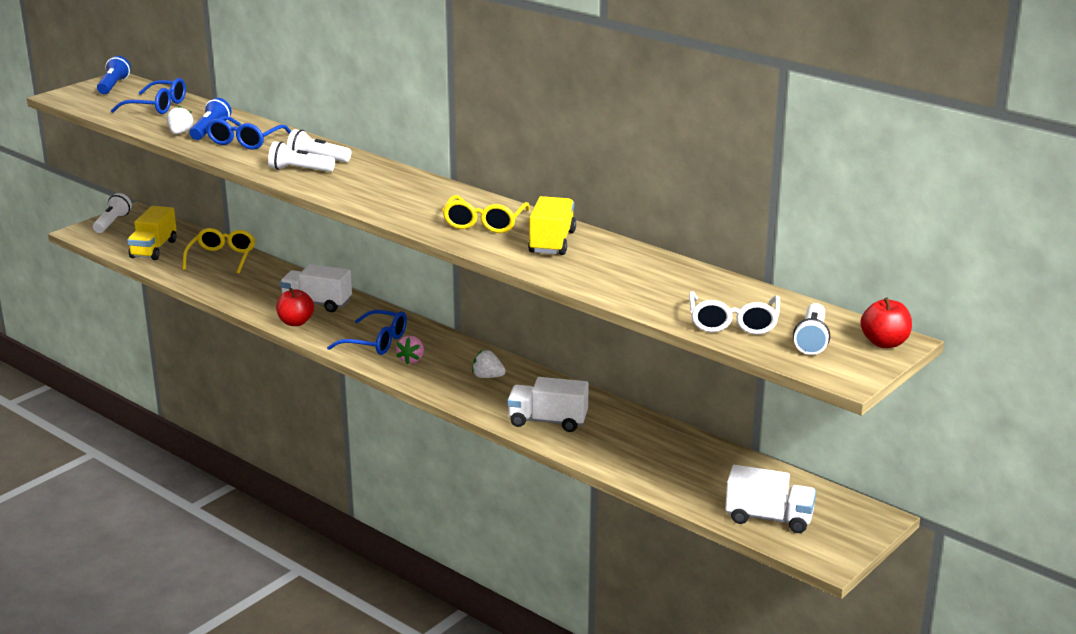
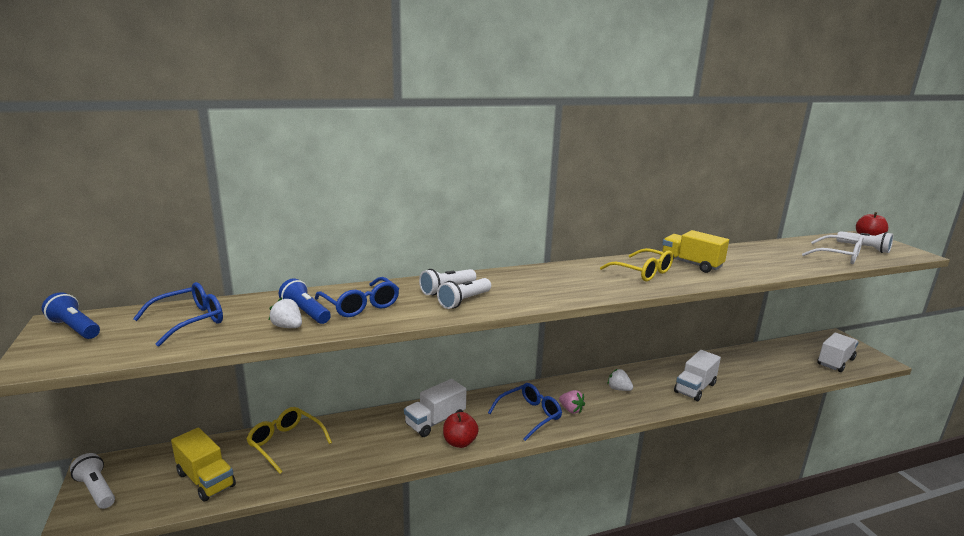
camera: 60 degrees left, 5 degrees down
white strawberry [472,350,506,378] -> white strawberry turned 75 degrees clockwise [608,369,633,391]

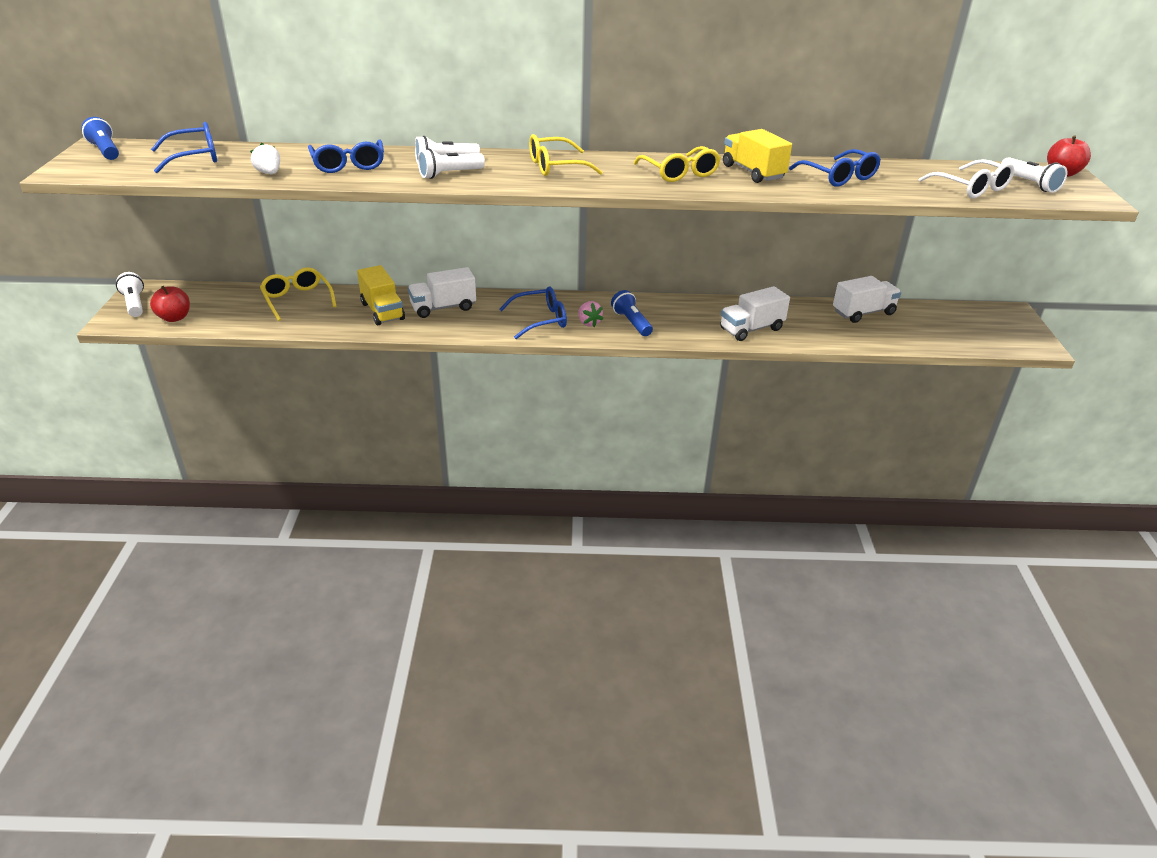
camera: 20 degrees right, 15 degrees up
yellow truck [171,428,236,502] -> yellow truck moved to [357,265,405,325]
blue flashlight [279,278,331,324] -> blue flashlight moved to [611,290,653,336]
red apple [443,412,479,448] -> red apple moved to [150,286,190,322]
white strawberry [608,369,633,391] -> none
white truck [817,333,859,372] -> white truck moved to [833,276,901,323]
none -> yellow glasses [529,134,603,176]
none -> blue glasses [789,149,881,187]

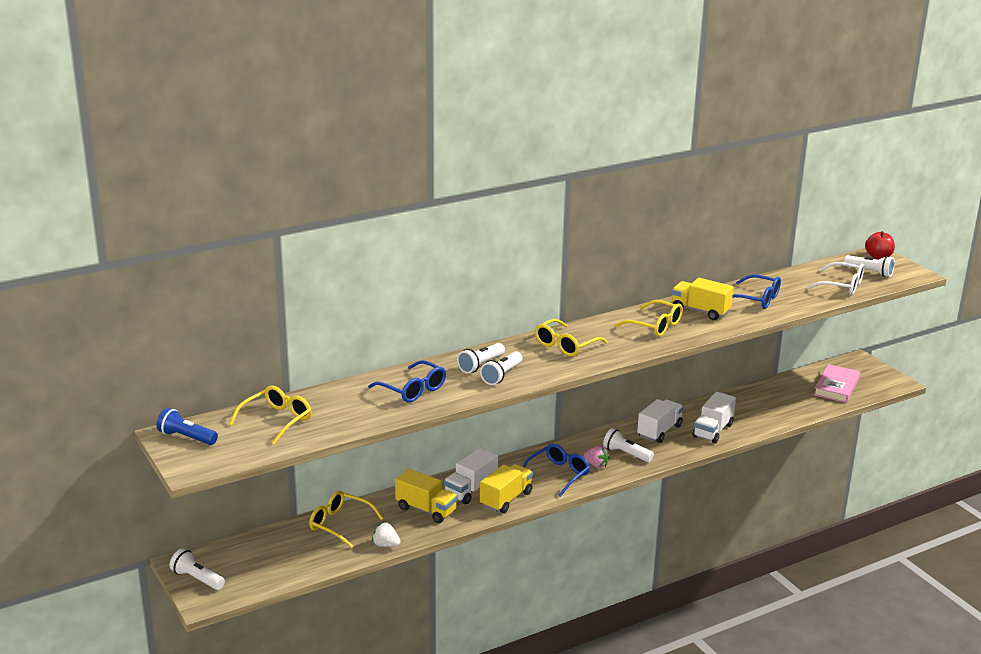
camera: 30 degrees left, 10 degrees down
red apple [150,286,190,322] -> none
blue glasses [151,122,217,173] -> yellow glasses [229,385,312,445]
white strawberry [250,143,280,174] -> white strawberry moved to [372,522,401,547]
blue flashlight [611,290,653,336] -> white flashlight [603,428,654,462]
white truck [833,276,901,323] -> white truck moved to [637,399,684,443]
none -> yellow truck [480,464,533,513]
none -> pink book [814,364,860,403]

